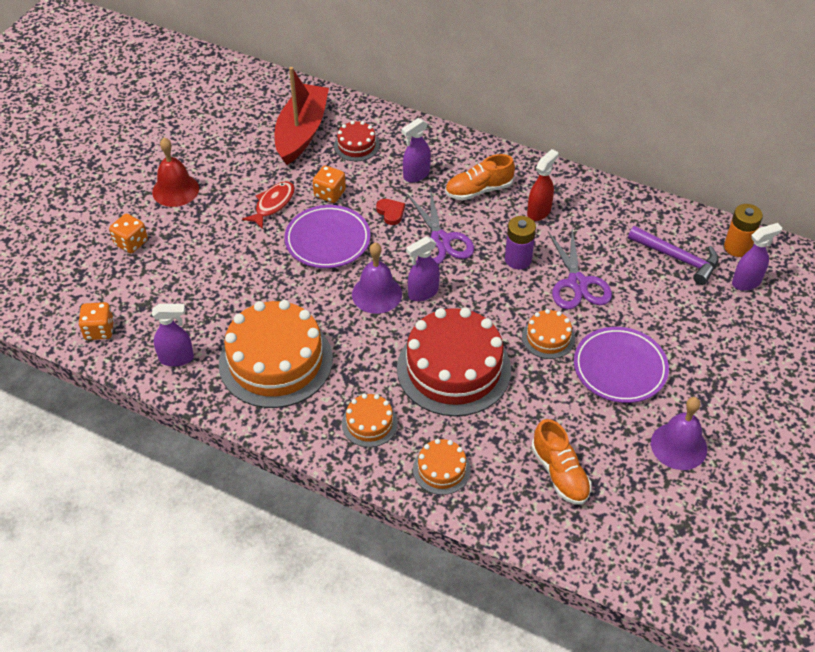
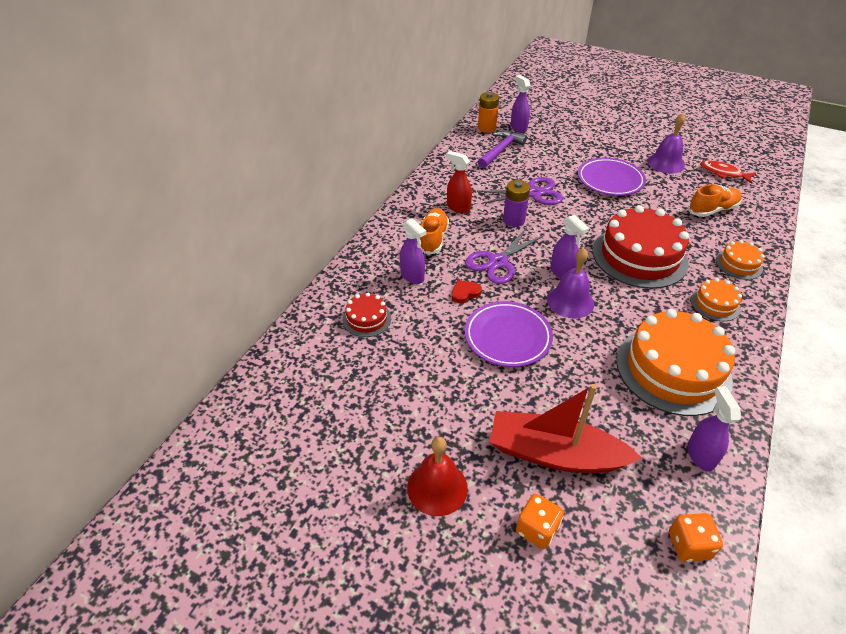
camera: 90 degrees left, 5 degrees down
red fish [242,181,295,229] -> red fish moved to [700,160,756,184]
red boat [275,67,329,165] -> red boat moved to [490,384,642,473]
orange dice [313,166,346,203] -> none
purple scissors [407,188,474,265] -> purple scissors turned 150 degrees clockwise [465,227,545,284]
orange shoe [445,154,515,200] -> orange shoe turned 150 degrees counterclockwise [420,208,449,255]
orange cake [522,309,575,359] -> none

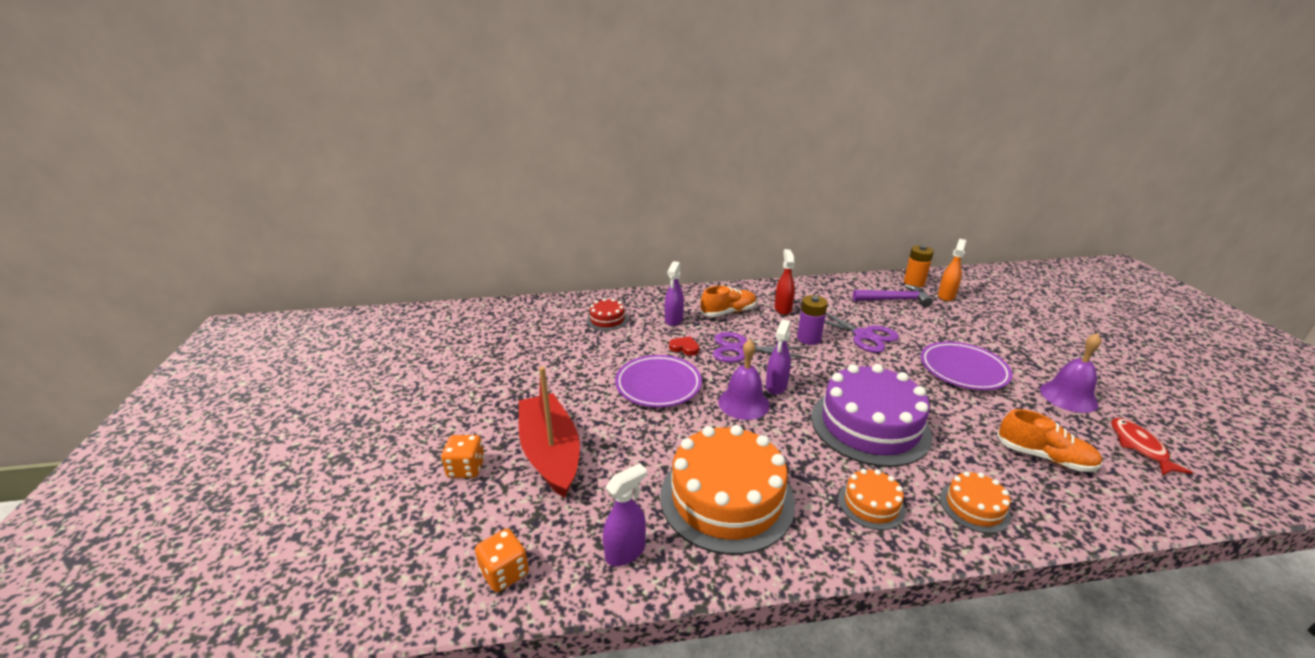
camera: 55 degrees right, 15 degrees down
red bell [407,437,468,516] -> none
purple spray bottle [511,75,531,133] -> orange spray bottle [938,239,966,301]
red cake [593,205,689,289] -> purple cake [811,364,933,467]

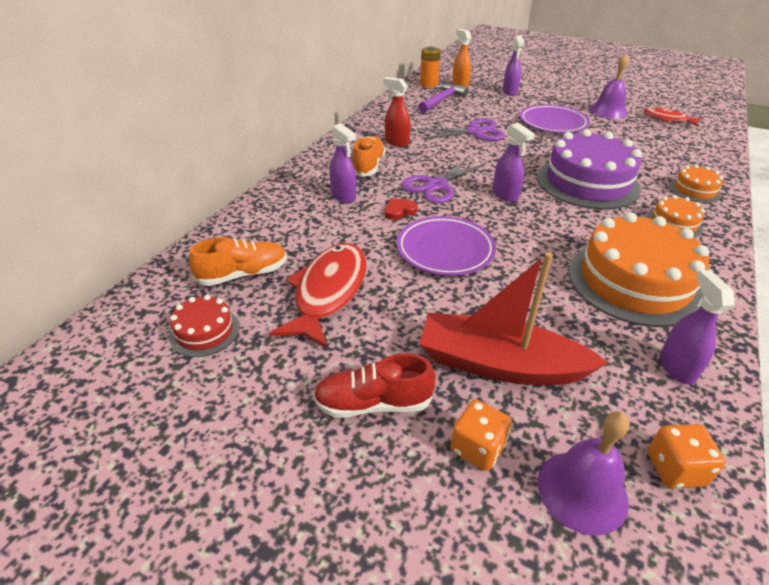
camera: 55 degrees left, 10 degrees up
red cake [587,298,628,331] -> red cake moved to [169,295,239,357]
purple bell [718,339,770,420] -> purple bell moved to [538,411,630,535]
purple battery [797,295,828,345] -> none
orange shoe [997,409,1103,472] -> orange shoe moved to [189,237,287,286]
none -> red fish [270,243,367,348]
none -> red shoe [313,353,436,418]
none -> purple spray bottle [503,35,524,96]

